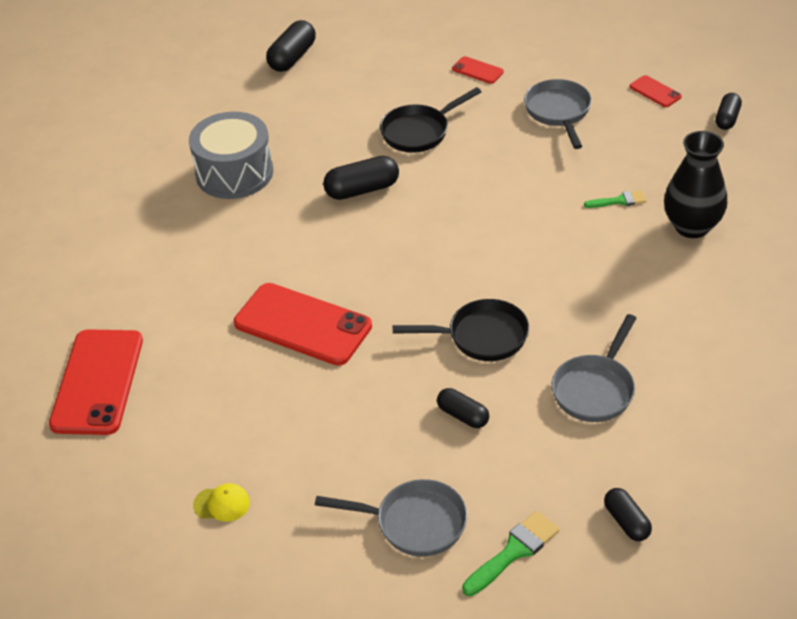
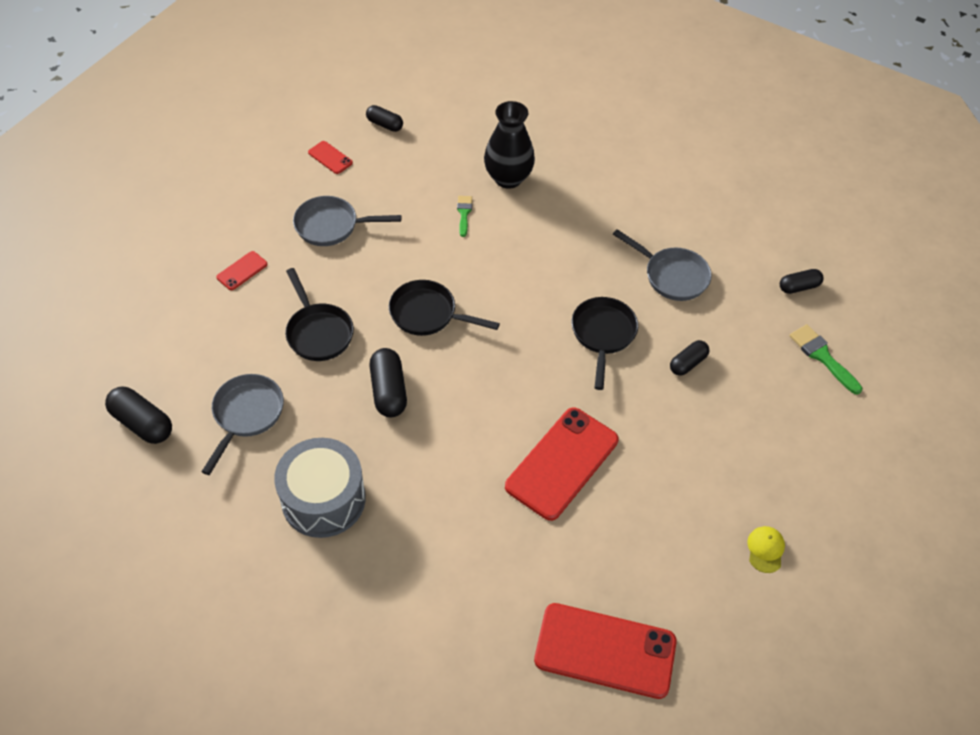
camera: 85 degrees left, 10 degrees up
grey pan [315,479,467,557] -> grey pan moved to [201,374,284,475]
red phone [630,75,682,107] -> red phone turned 75 degrees clockwise [308,141,353,174]
none -> black pan [389,280,500,336]

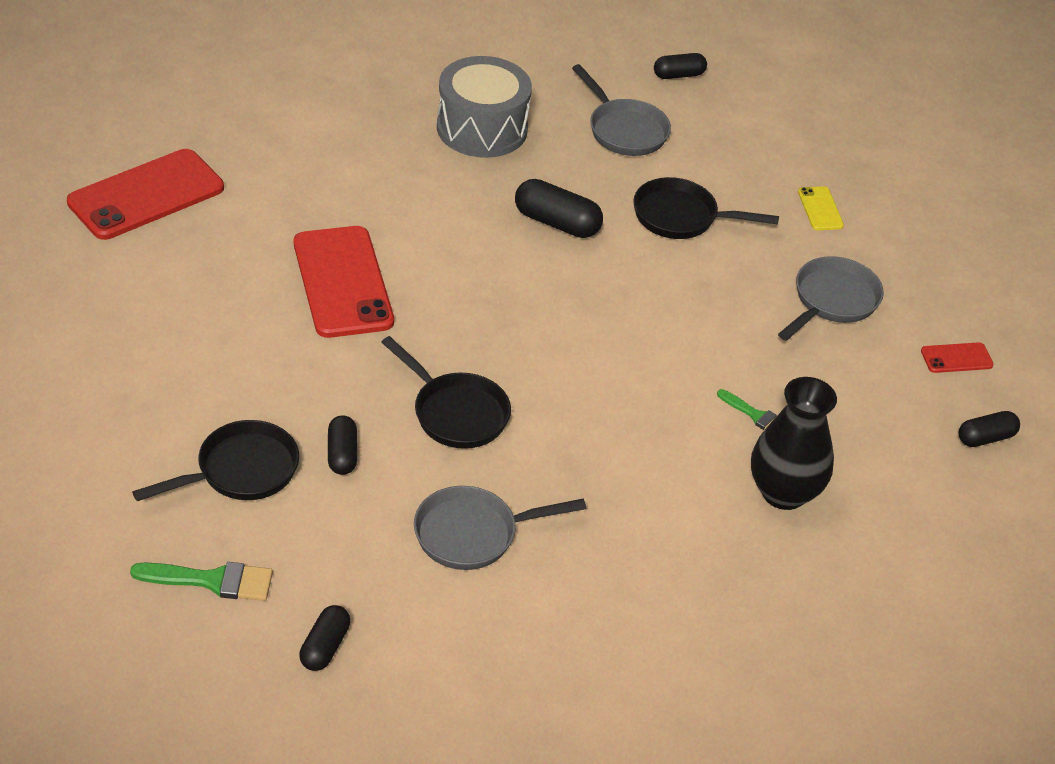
camera: 125 degrees right, 10 degrees down
black capsule [105,387,172,444] -> black capsule [654,53,707,79], size x0.65
red phone [216,251,268,290] -> yellow phone [798,186,844,230]
black pan [389,280,500,336] -> black pan moved to [132,420,299,501]
yellow cap [747,526,785,573] -> none

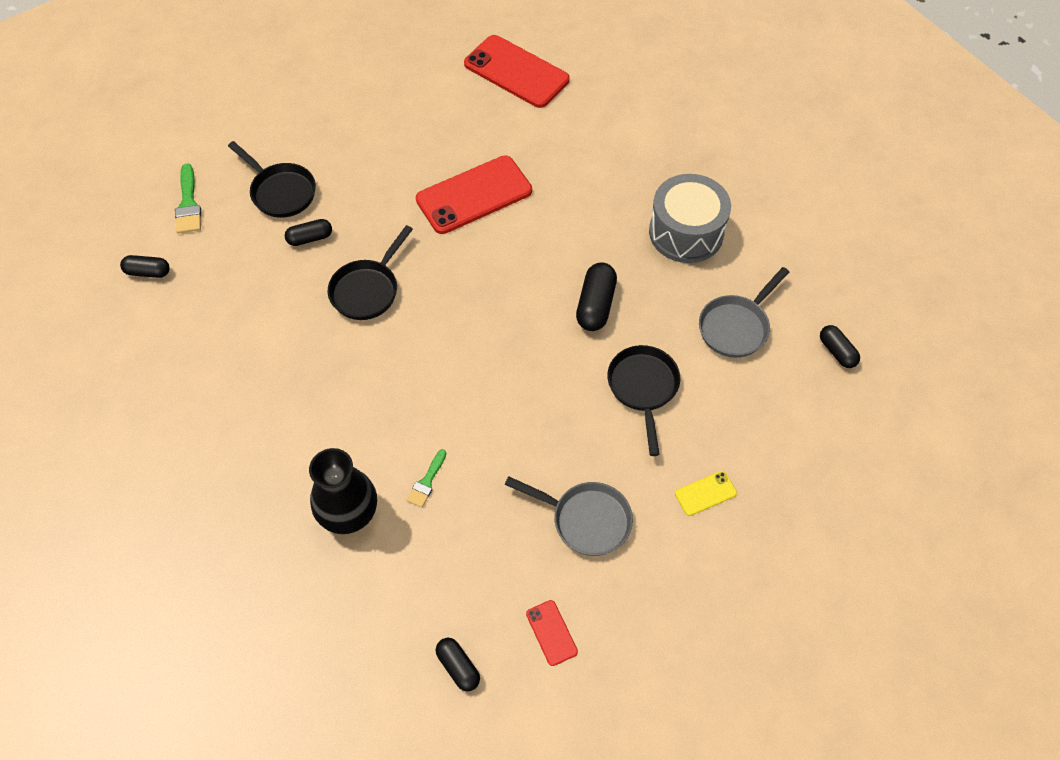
camera: 80 degrees right, 15 degrees up
grey pan [414,486,586,570] -> none

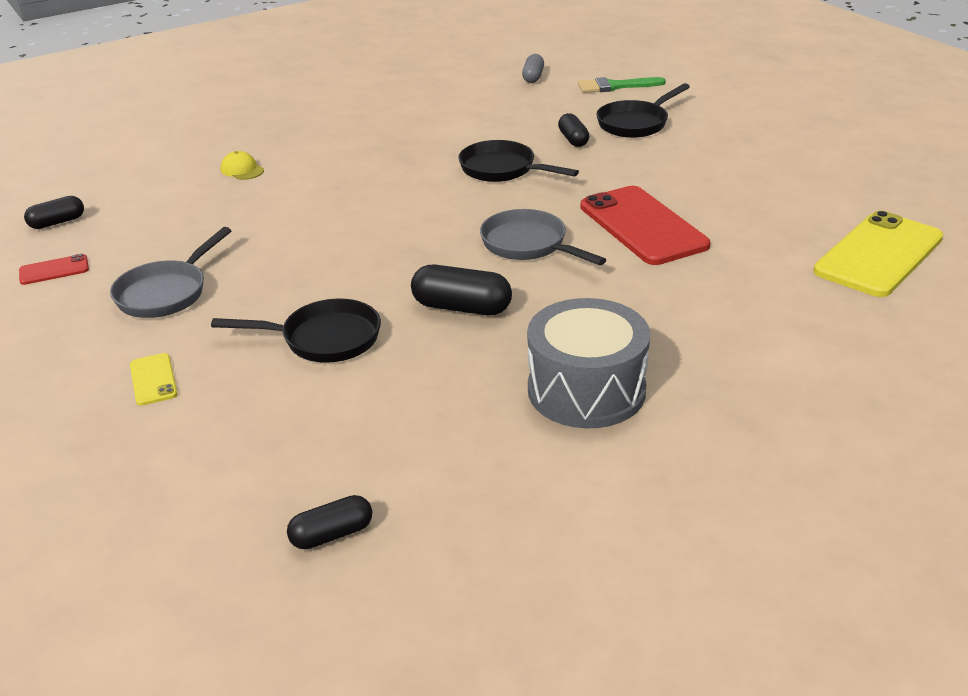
camera: 95 degrees right, 25 degrees down
black capsule [120,255,170,278] -> grey capsule [522,54,544,83]
black vase [309,448,377,534] -> yellow cap [221,151,264,180]
green brush [407,449,446,507] -> none
red phone [464,35,570,108] -> yellow phone [813,211,943,297]
grey pan [699,267,789,358] -> grey pan moved to [480,209,606,265]

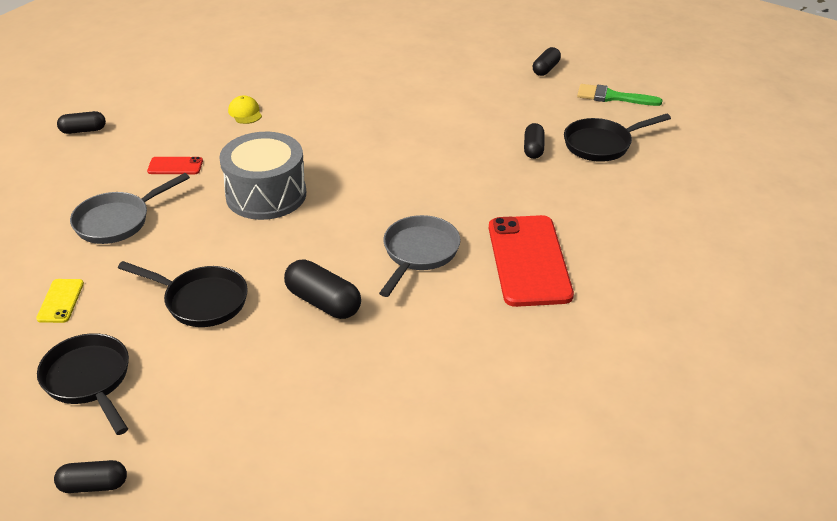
camera: 20 degrees right, 5 degrees up
red phone [19,254,89,285] -> red phone moved to [147,157,203,174]
black pan [458,140,579,182] -> black pan moved to [37,333,129,435]
grey pan [480,209,606,265] -> grey pan turned 45 degrees clockwise [379,215,461,297]
grey capsule [522,54,544,83] -> black capsule [533,47,561,76]
grey drum [527,298,650,428] -> grey drum moved to [219,132,306,220]
yellow phone [813,211,943,297] -> none

